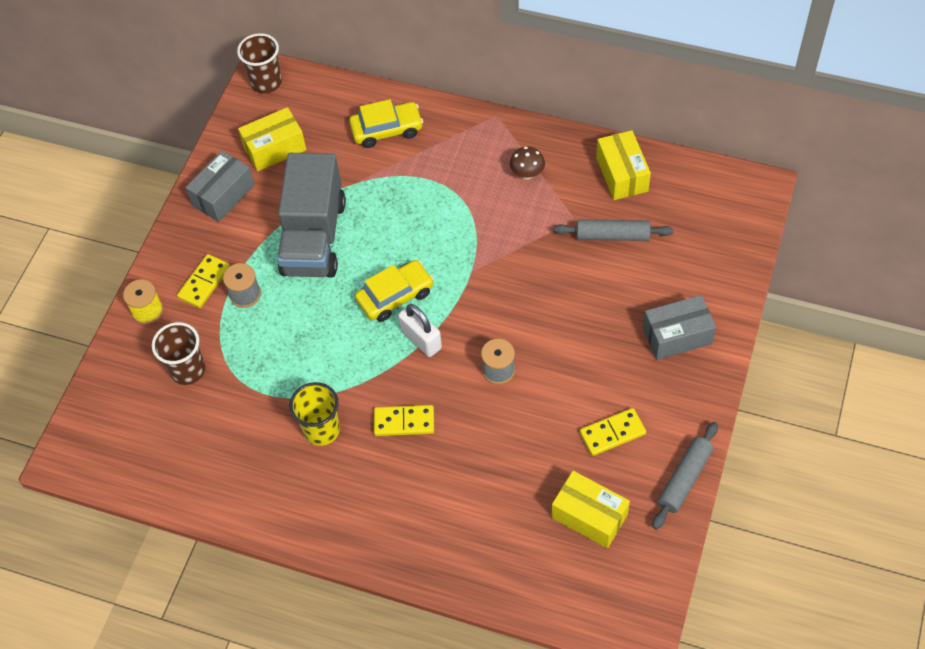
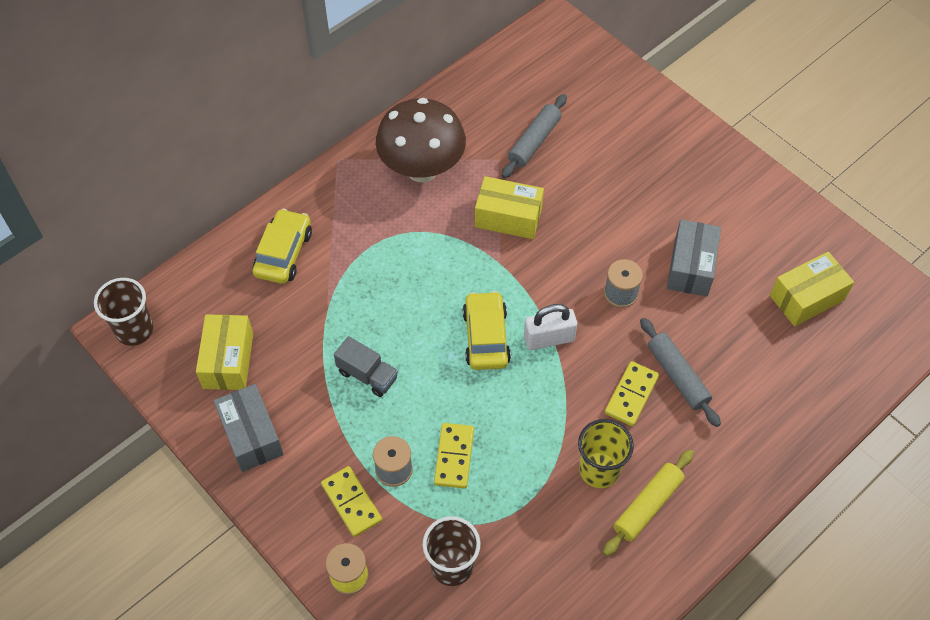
camera: 65 degrees left, 0 degrees up
grey truck [277,153,346,278] -> grey truck [334,336,398,397], size x0.45
brown mushroom [510,147,545,180] -> brown mushroom [376,98,466,182], size x2.35
yellow domino [580,408,646,456] -> yellow domino moved to [434,423,474,489]
yellow box [596,130,651,200] -> yellow box moved to [475,176,544,239]
grey box [643,295,716,360] -> grey box moved to [667,219,721,297]
grey rolling pin [653,422,718,530] -> grey rolling pin moved to [640,318,721,427]
none -> yellow rolling pin [603,449,694,556]

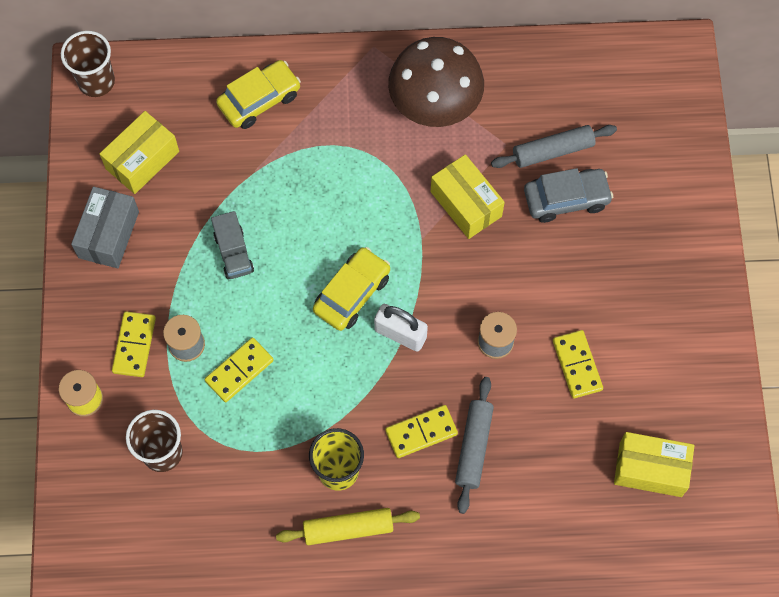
camera: 40 degrees right, 10 degrees up
grey box [667,219,721,297] -> yellow domino [553,330,603,398]
none -> grey car [524,168,613,223]

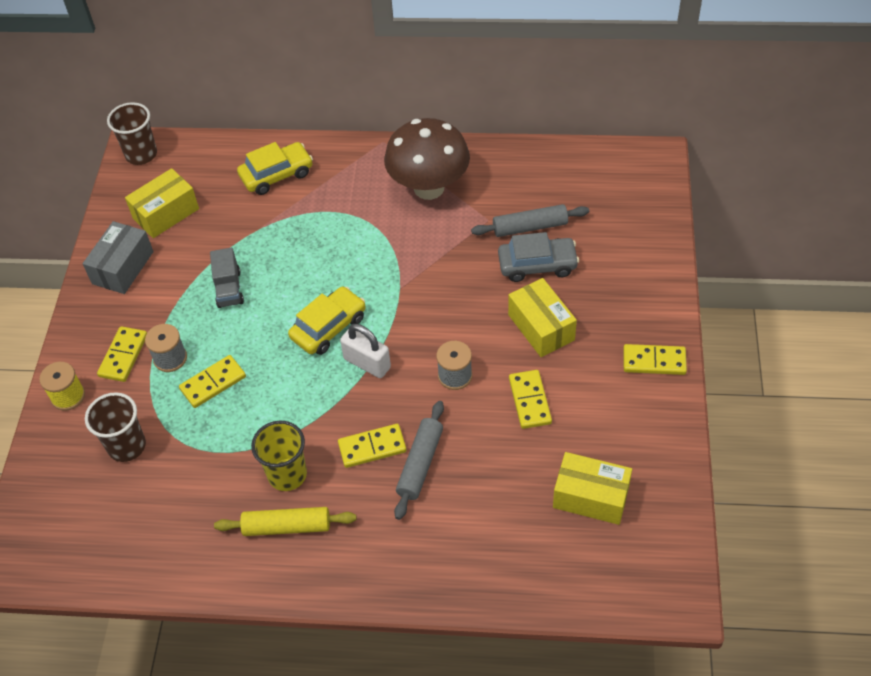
camera: 10 degrees right, 15 degrees down
yellow box [431,154,505,239] -> yellow box moved to [508,278,577,357]
none -> yellow domino [623,344,687,375]

